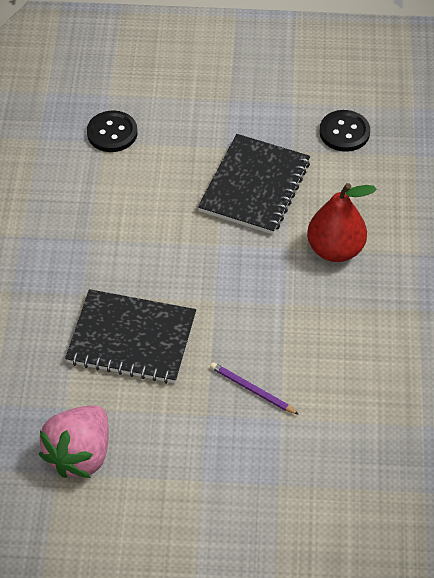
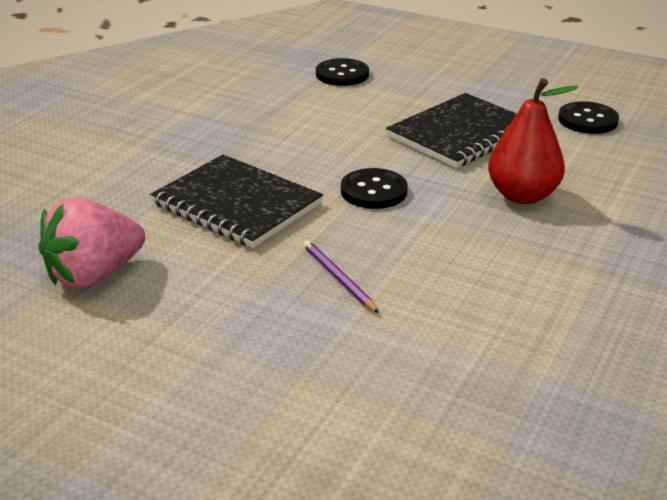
camera: 25 degrees right, 20 degrees down
none -> black button [341,168,408,209]

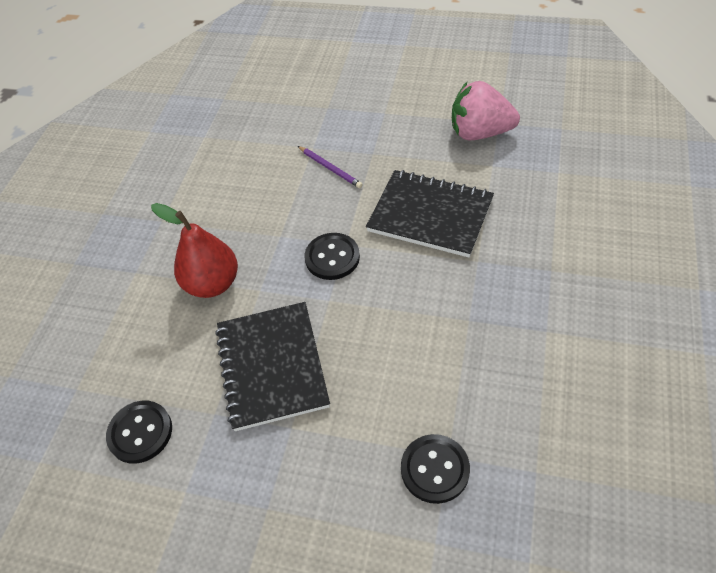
camera: 170 degrees right, 20 degrees up
pink strawberry [39,197,145,289] -> pink strawberry turned 120 degrees counterclockwise [452,81,520,140]
black notebook [386,93,517,168] -> black notebook turned 45 degrees counterclockwise [215,302,330,431]

